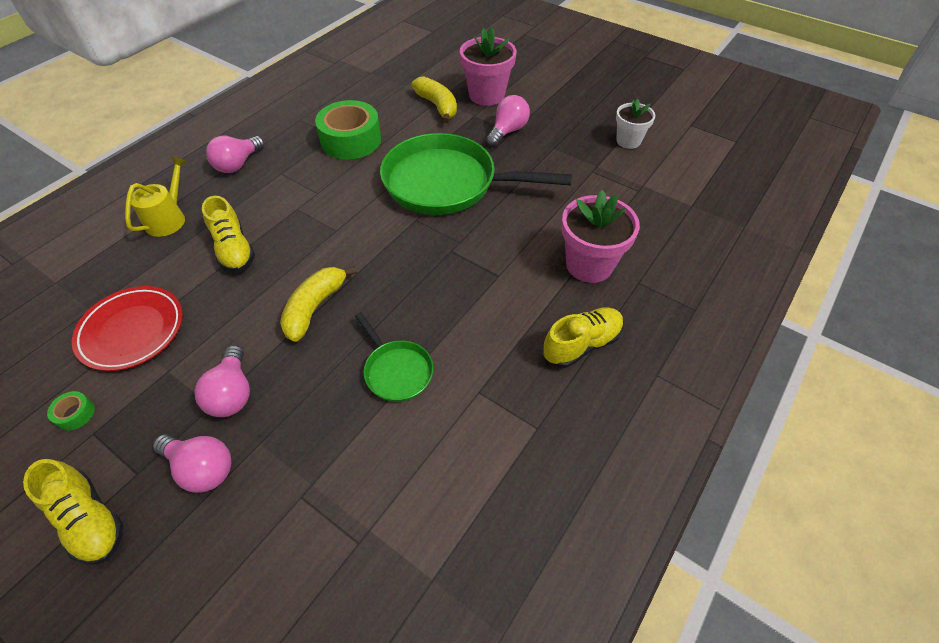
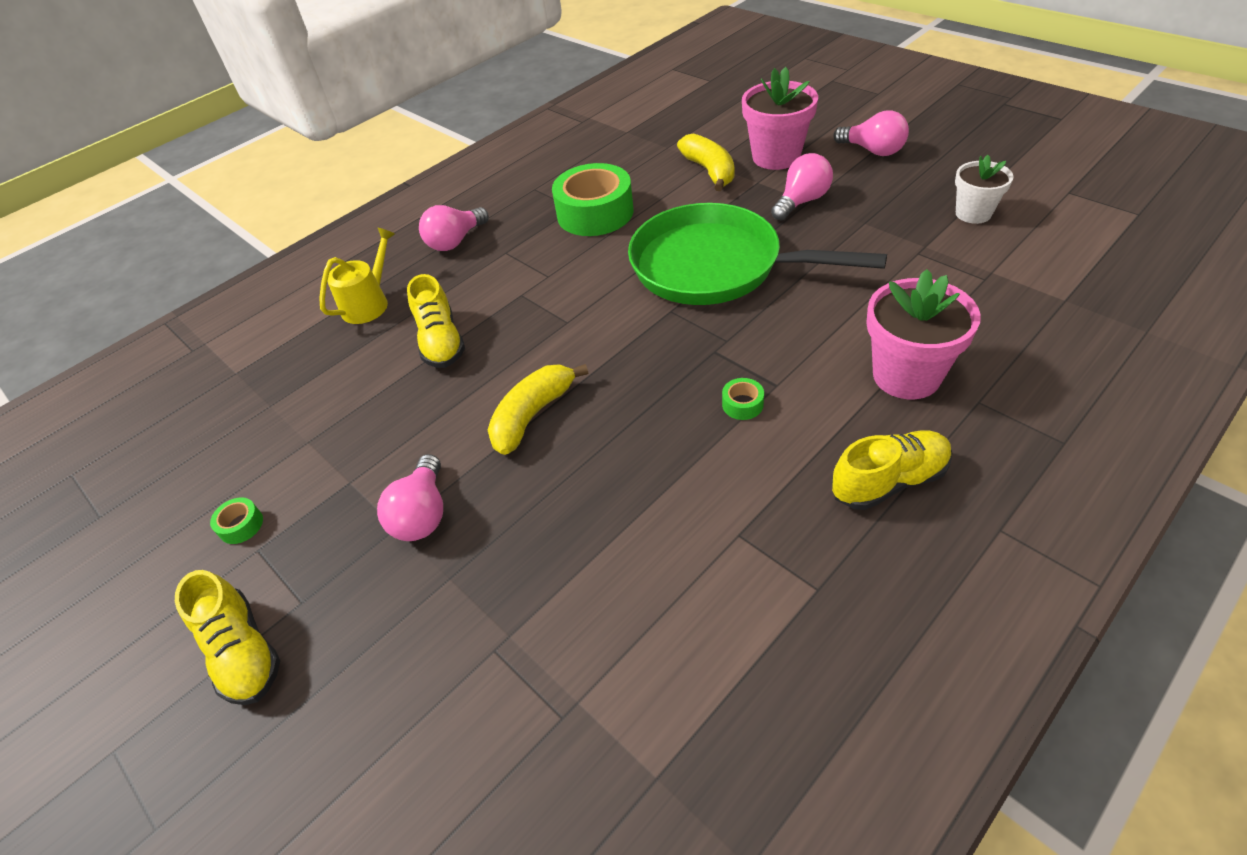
camera: 15 degrees right, 5 degrees down
red plate [72,286,183,371] -> none
pink light bulb [153,435,231,493] -> pink light bulb moved to [833,110,909,156]
green pan [355,312,433,402] -> none
none -> green tape [722,378,764,420]

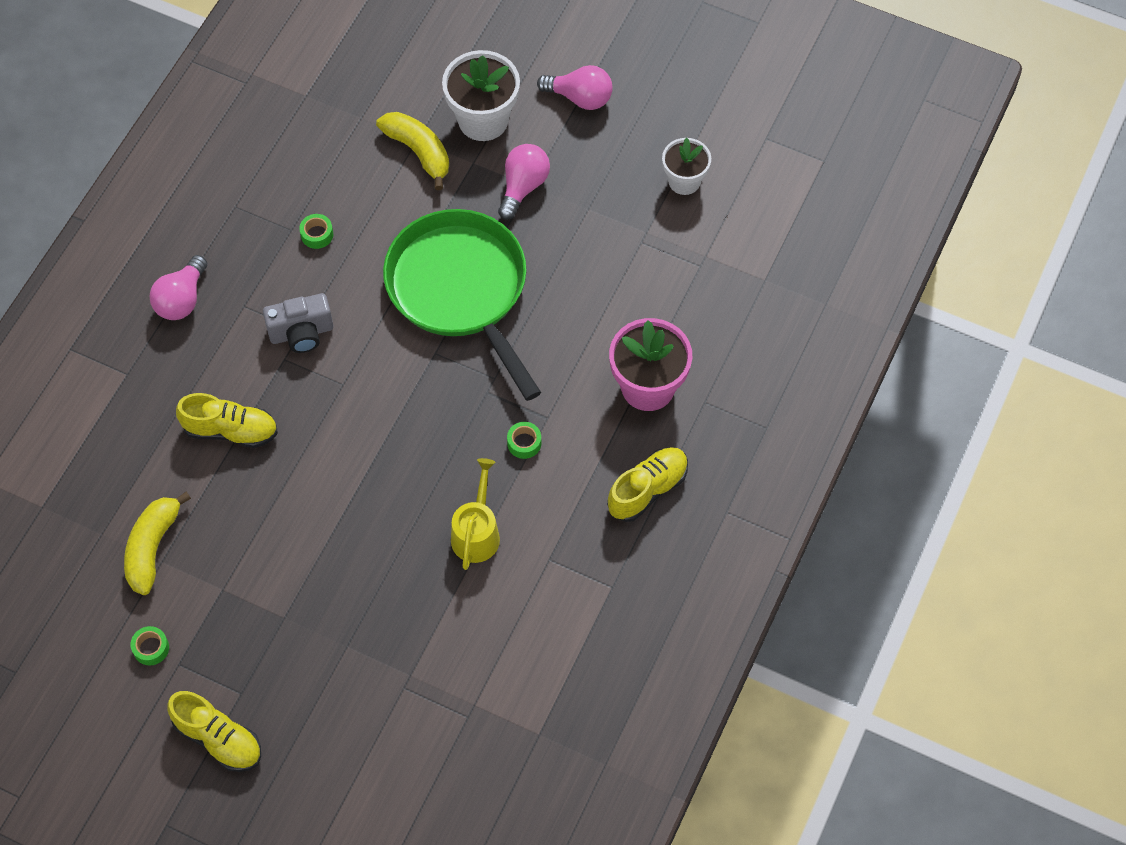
camera: 25 degrees left, 15 degrees up
yellow watering can [319,227,395,324] -> yellow watering can moved to [451,458,500,570]
pink light bulb [377,454,443,541] -> none
yellow shoe [407,274,465,368] -> yellow shoe turned 45 degrees counterclockwise [176,393,278,448]
yellow banana [488,364,588,455] -> yellow banana moved to [124,492,191,595]
green tape [552,163,633,236] -> green tape [299,214,333,249], size x0.40
green pan [628,203,887,305] -> green pan turned 60 degrees clockwise [383,209,541,401]
pink flower pot [742,67,818,170] -> white flower pot [442,50,520,141]
none -> grey camera [263,293,333,353]

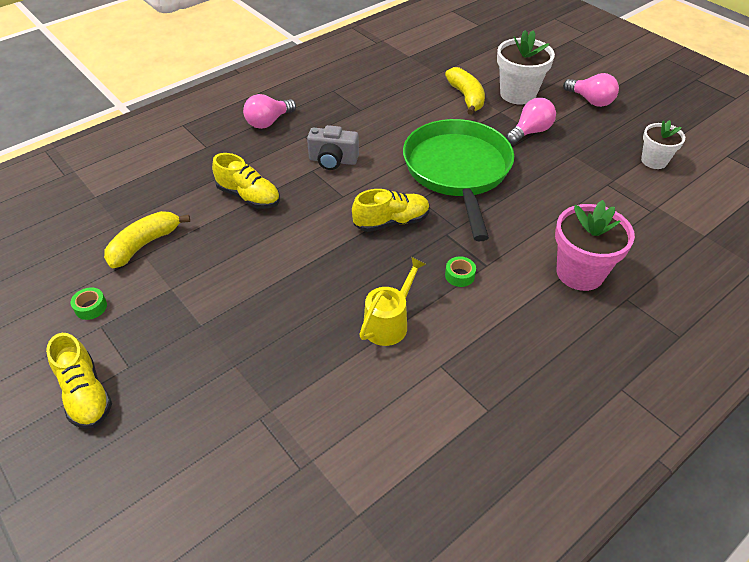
camera: 25 degrees right, 15 degrees down
green tape [299,214,333,249] -> none
yellow shoe [607,447,688,522] -> yellow shoe moved to [352,189,430,232]

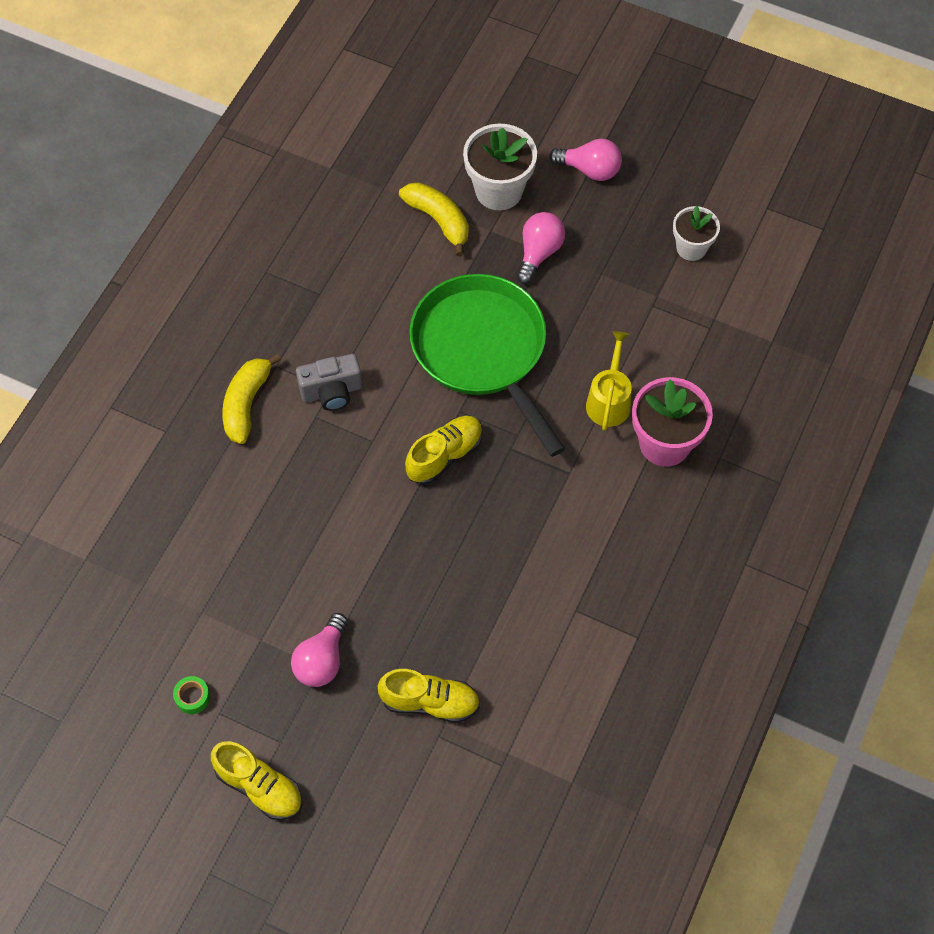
camera: 25 degrees left, 15 degrees up
yellow banana [104,211,190,268] -> yellow banana moved to [222,354,281,444]
yellow shoe [212,153,280,209] -> yellow shoe moved to [377,669,480,723]
pink light bulb [243,94,296,129] -> pink light bulb moved to [291,613,348,687]
yellow watering can [359,257,426,346] -> yellow watering can moved to [586,331,632,431]
green tape [445,256,476,287] -> none

